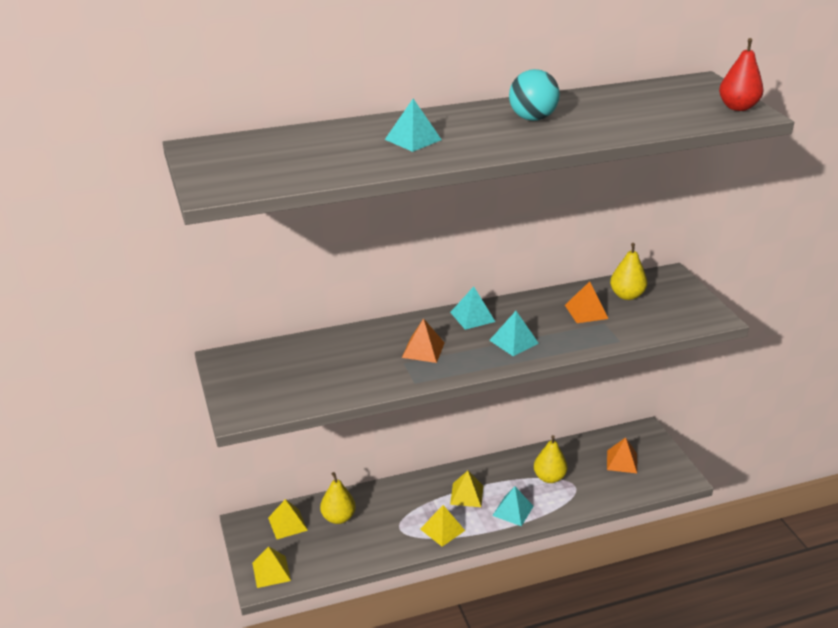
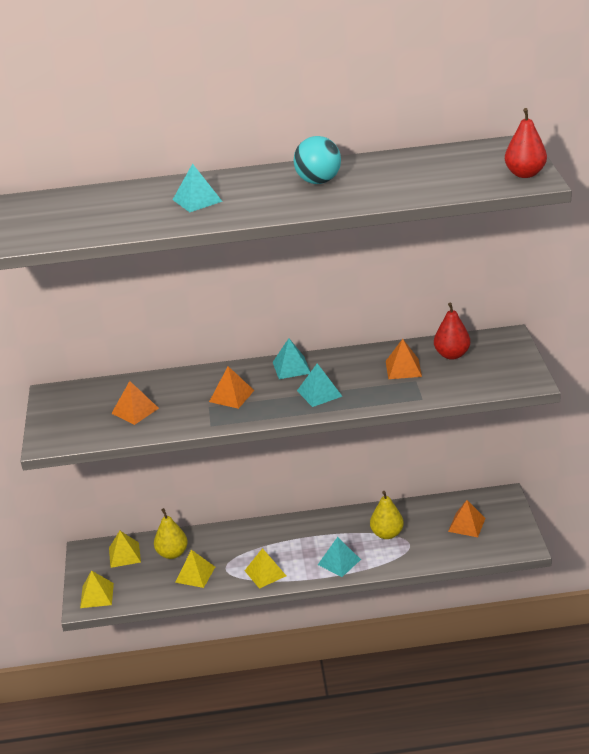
camera: 15 degrees right, 0 degrees up
yellow pyramid [450,471,483,507] -> yellow pyramid moved to [175,550,215,588]
yellow pear [610,243,647,300] -> red pear [434,303,470,359]
none -> orange pyramid [111,381,159,425]

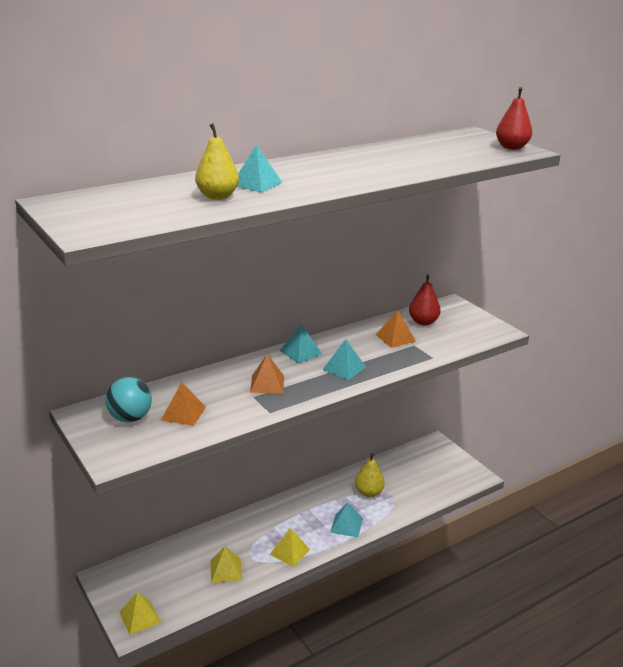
camera: 30 degrees left, 5 degrees down
yellow pyramid [109,531,141,568] -> none
yellow pear [154,508,188,559] -> yellow pear moved to [195,123,239,200]
turquoise ball [294,136,341,184] -> turquoise ball moved to [105,377,152,422]
orange pyramid [448,500,485,537] -> none

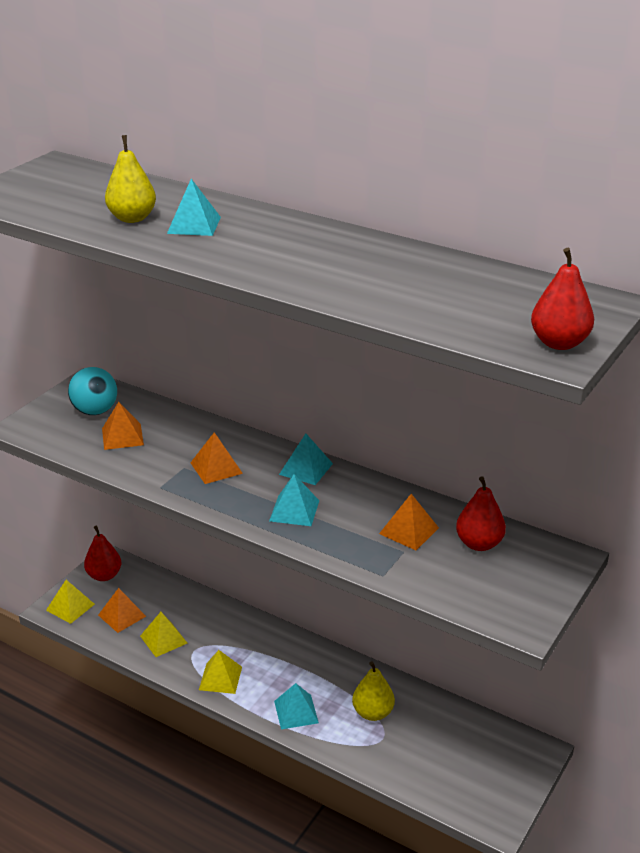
camera: 65 degrees right, 5 degrees up
none -> red pear [84,526,121,581]
none -> orange pyramid [98,588,146,633]

